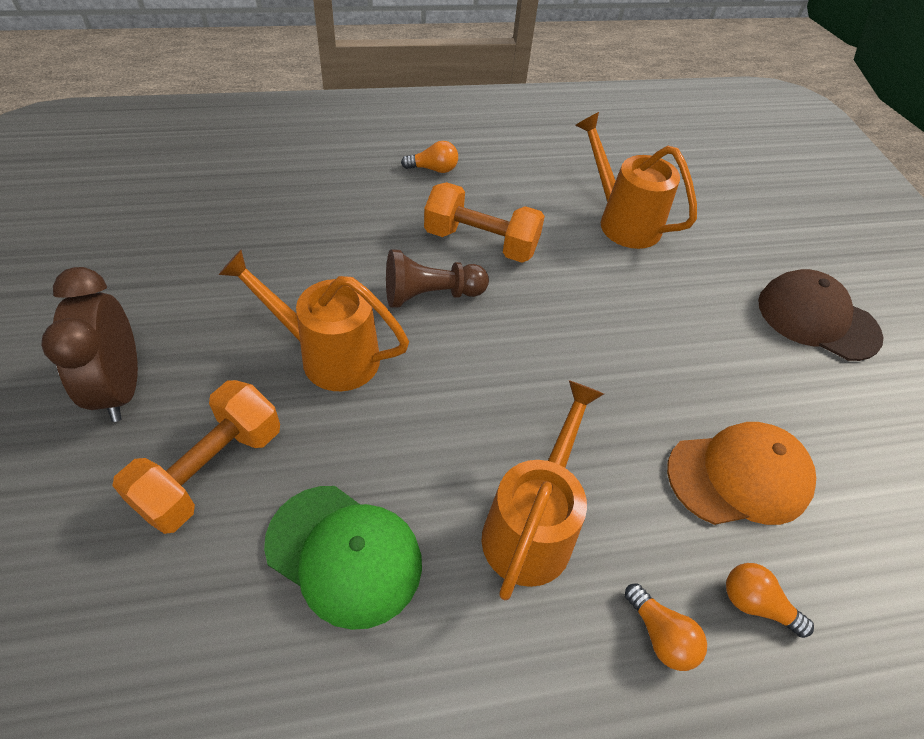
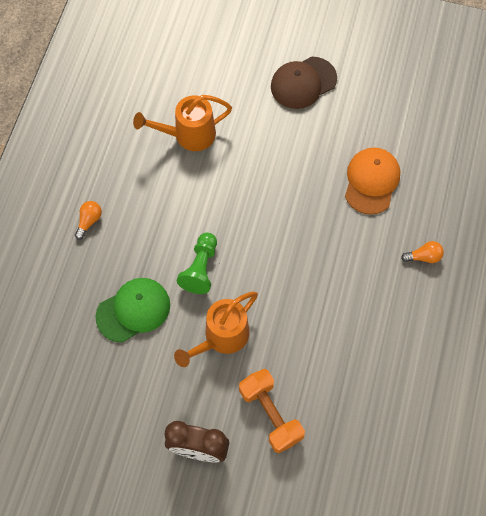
camera: 60 degrees left, 15 degrees up
green cap [264,486,422,630] -> green cap moved to [95,278,170,343]
brown pawn [386,249,489,308] -> green pawn [177,233,217,294]
orange dumbbell [424,182,545,262] -> none
orange watering can [482,380,604,600] -> none
orange light bulb [726,563,814,638] -> none

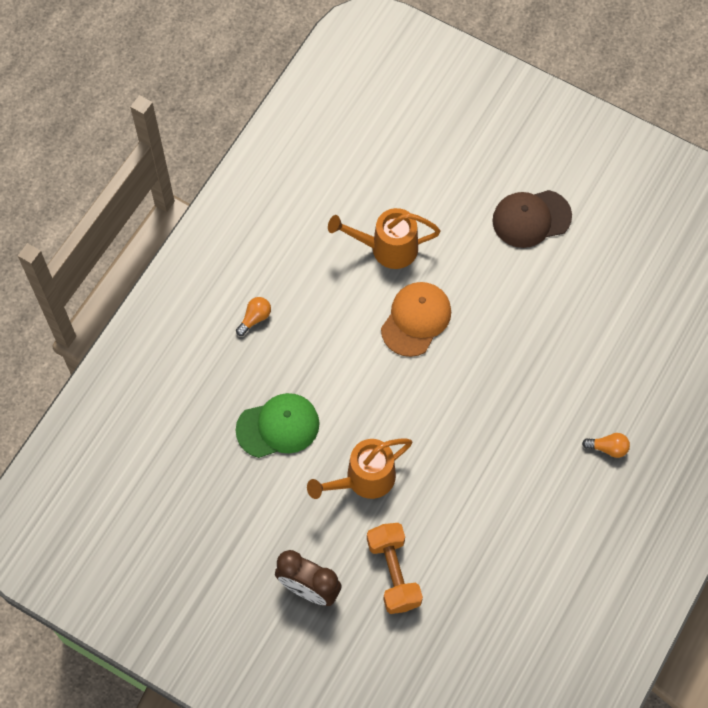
camera: 15 degrees right, 0 degrees up
green pawn [177,233,217,294] -> none
orange cap [345,147,400,215] -> orange cap moved to [381,282,451,357]

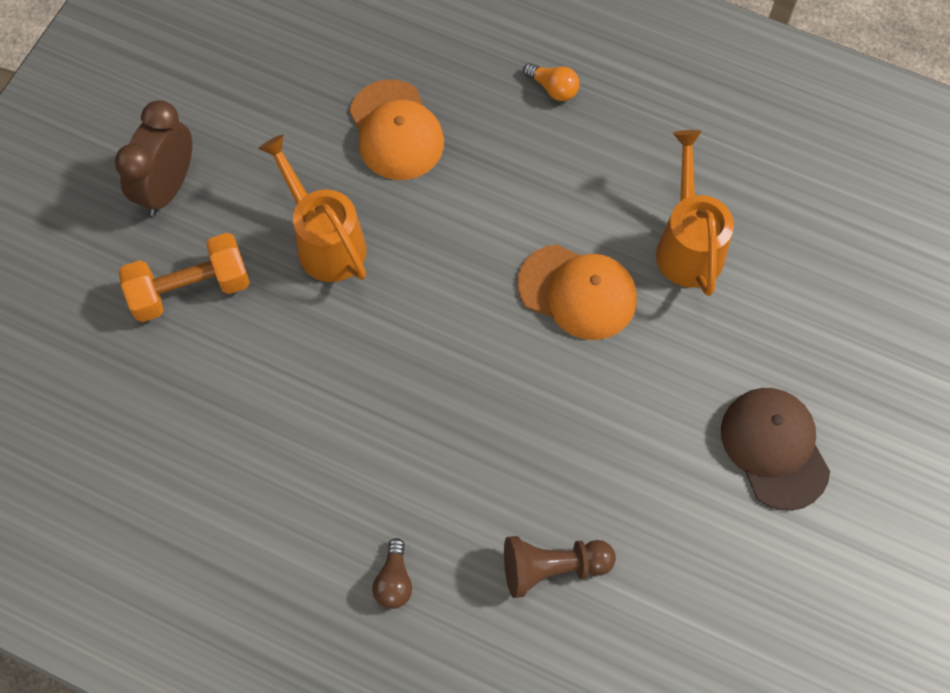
camera: 85 degrees right, 0 degrees up
green cap [235,393,319,458] -> orange cap [349,79,444,180]
orange light bulb [582,433,630,458] -> brown light bulb [372,538,412,609]
none -> brown pawn [504,536,616,598]

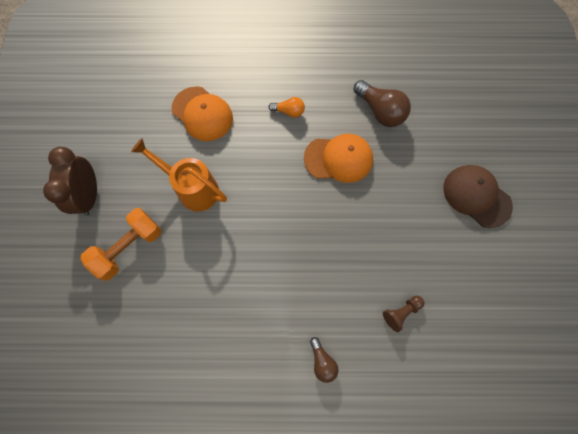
camera: 25 degrees left, 5 degrees up
brown pawn [504,536,616,598] -> brown pawn [383,296,424,332], size x0.67
orange light bulb [523,63,580,101] -> orange light bulb moved to [269,97,305,118]
orange watering can [656,130,734,296] -> brown light bulb [353,80,411,127]

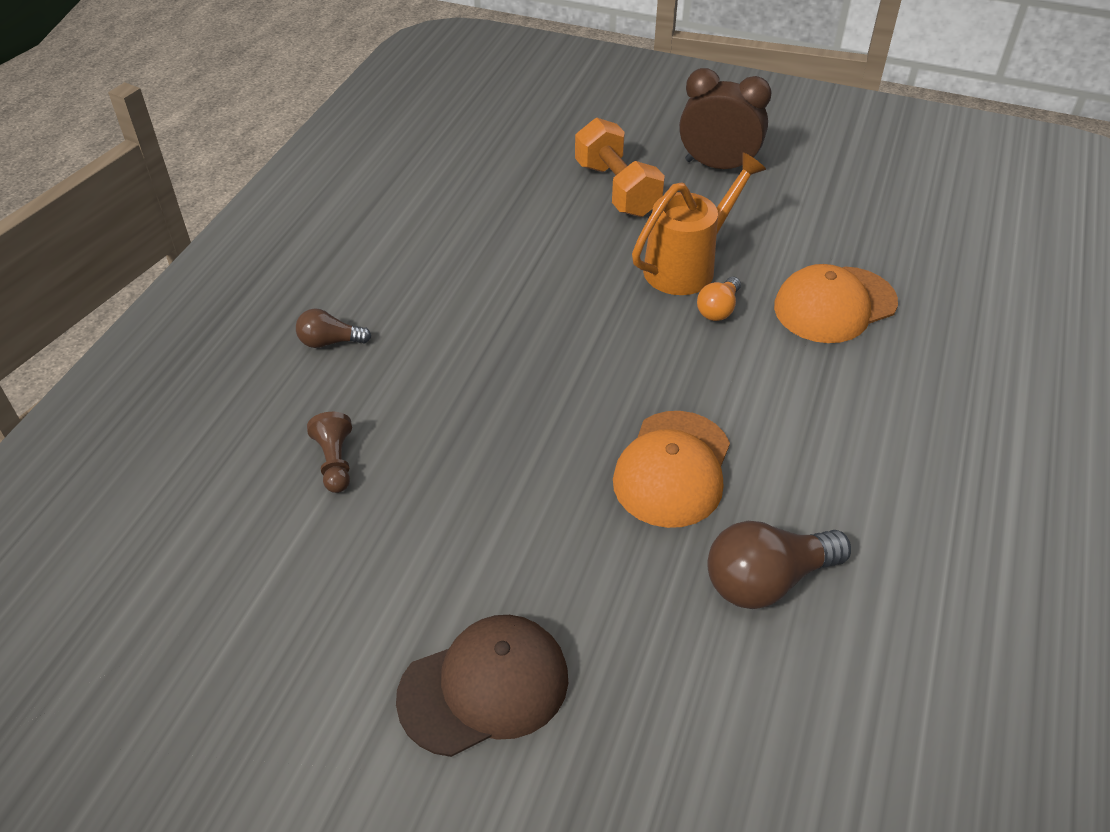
camera: 110 degrees right, 25 degrees down
orange light bulb [269,97,305,118] -> orange light bulb moved to [697,277,741,321]

